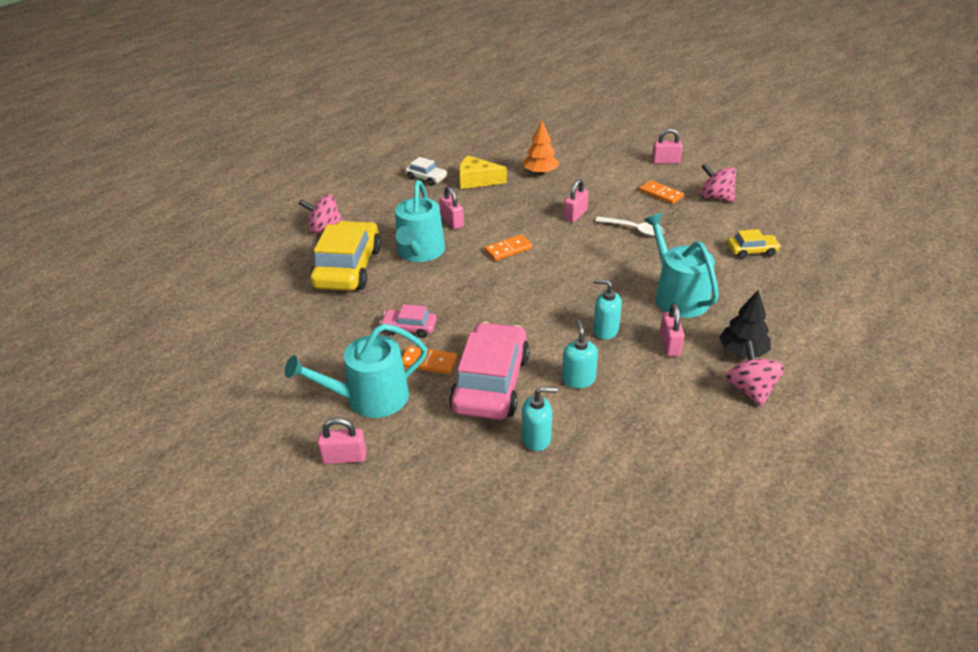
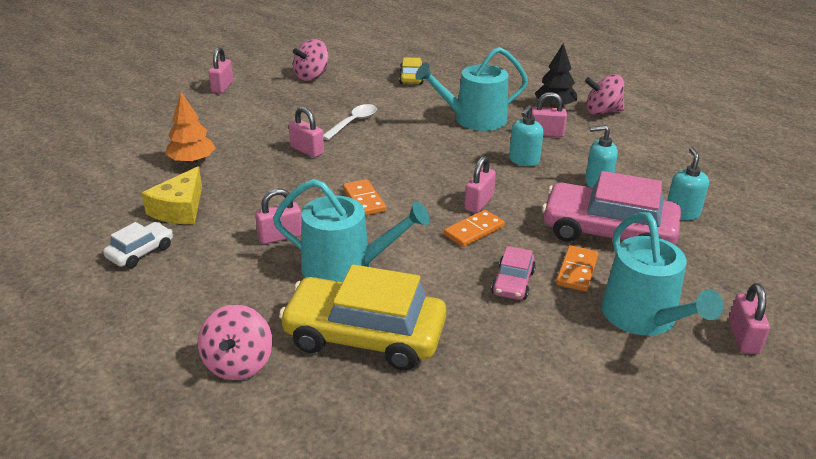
camera: 85 degrees left, 5 degrees down
orange domino [639,180,684,204] -> orange domino moved to [444,210,505,247]
none -> pink padlock [464,156,496,213]

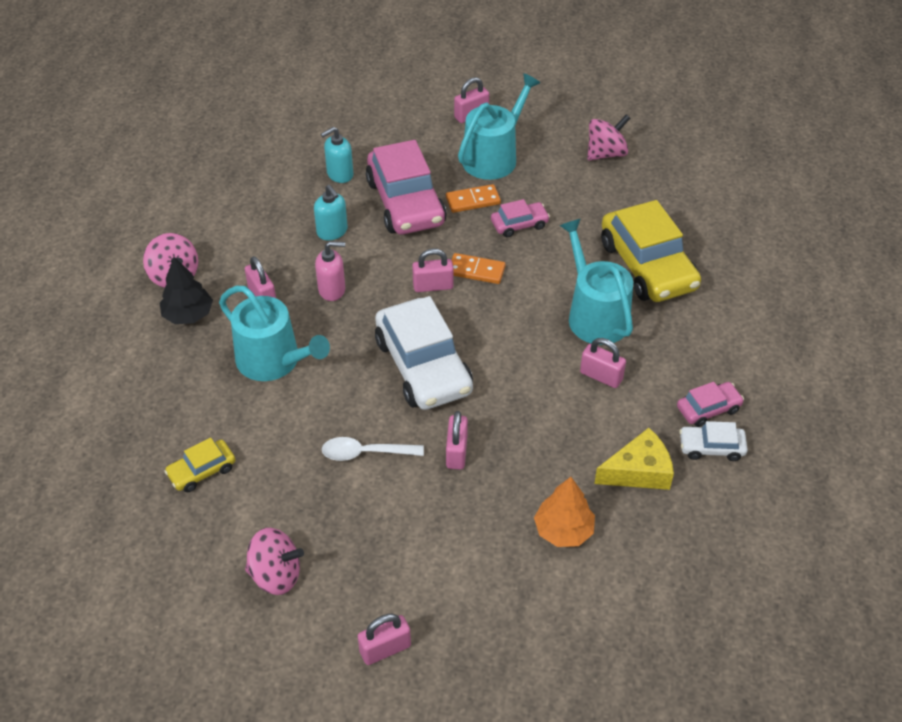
camera: 125 degrees left, 15 degrees up
pink spinning top [198,304,272,380] -> pink spinning top moved to [587,114,630,161]
orange domino [343,179,386,216] -> none
turquoise soap dispenser [509,105,543,166] -> pink soap dispenser [315,241,345,301]
none -> white car [375,296,473,410]
none -> pink car [677,382,744,427]

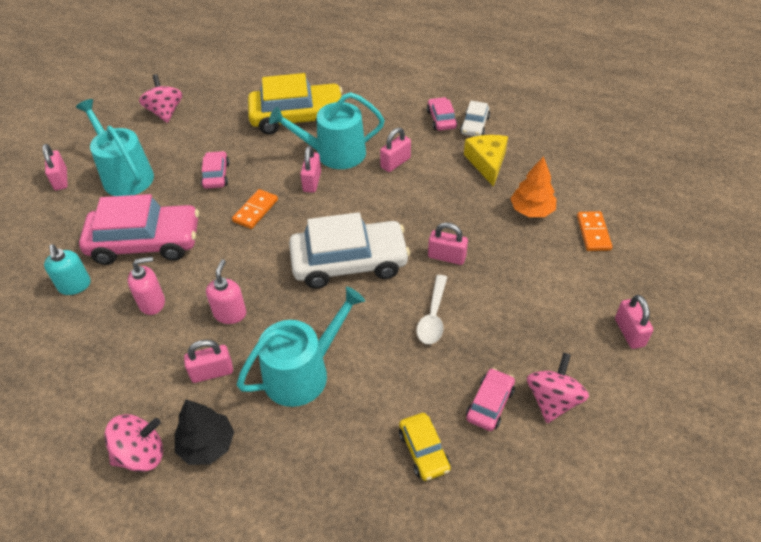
camera: 75 degrees left, 0 degrees up
turquoise soap dispenser [314,185,348,240] -> pink soap dispenser [128,257,165,315]
pink padlock [412,248,454,292] -> pink padlock moved to [300,145,321,193]
orange domino [446,184,501,213] -> orange domino moved to [577,211,612,251]
none -> pink car [466,368,515,431]

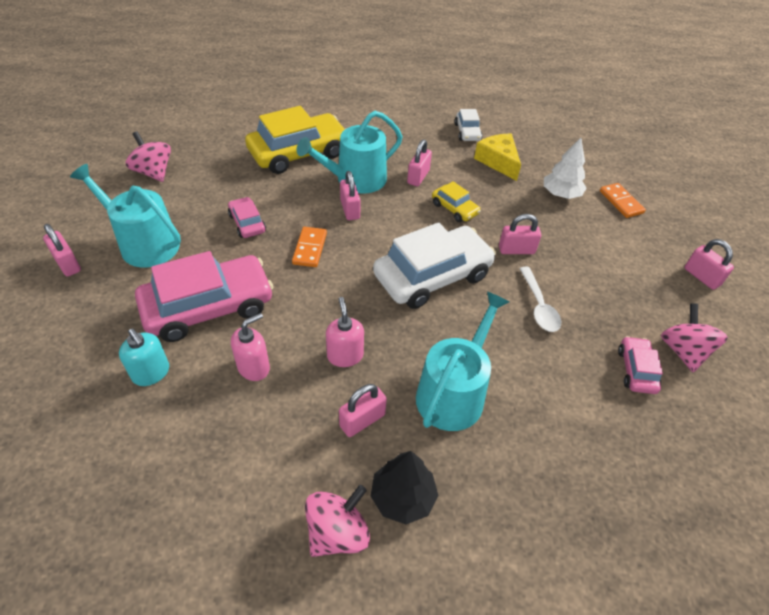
camera: 25 degrees left, 0 degrees up
yellow car [399,413,451,481] -> yellow car moved to [432,181,481,222]
pink car [427,97,457,131] -> none
orange tree [510,156,556,217] -> white tree [544,138,586,199]

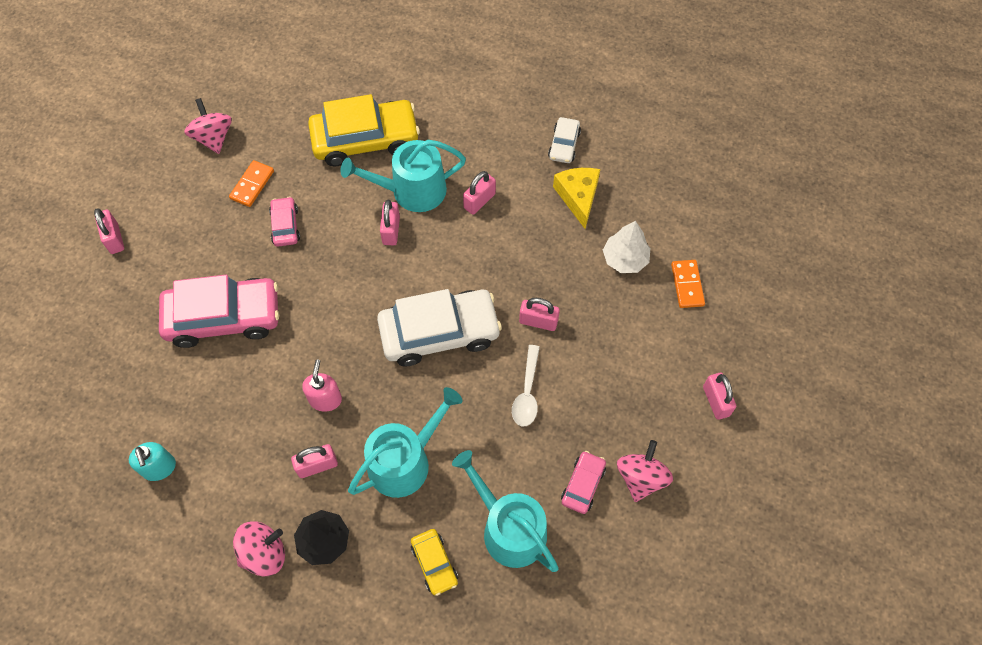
camera: 20 degrees right, 15 degrees up
turquoise watering can [70,164,181,268] -> turquoise watering can moved to [452,450,559,572]
turquoise soap dispenser [119,329,169,386] -> turquoise soap dispenser moved to [129,442,176,481]
pink soap dispenser [231,313,270,381] -> none
orange domino [292,227,327,267] -> orange domino moved to [229,160,274,207]
yellow car [432,181,481,222] -> yellow car moved to [411,529,458,596]

